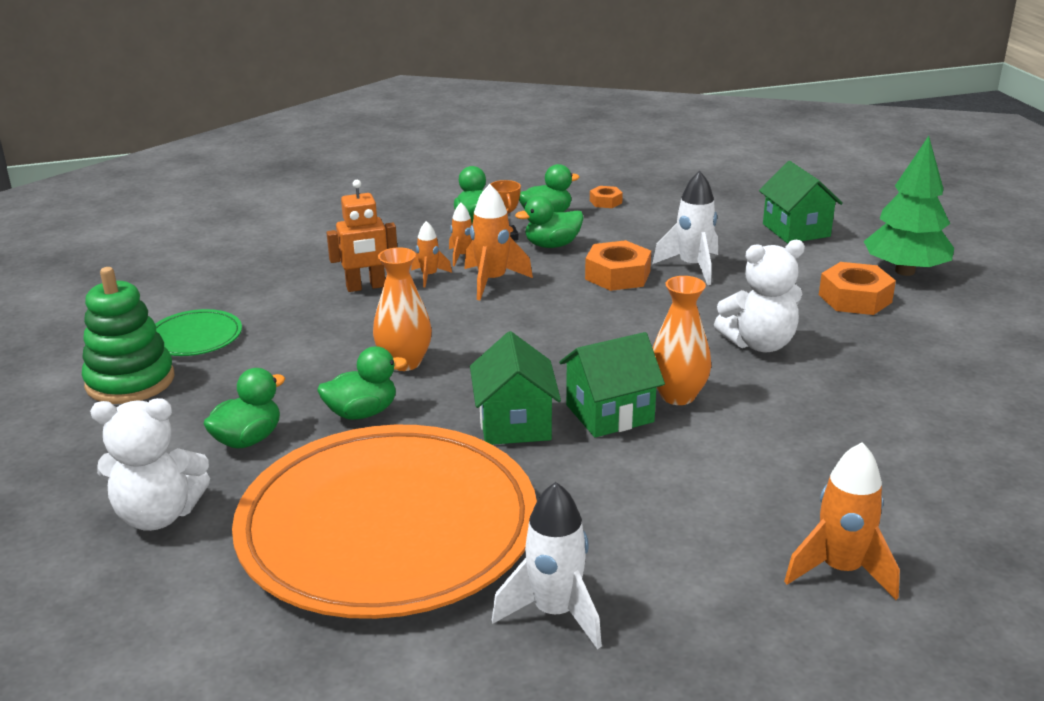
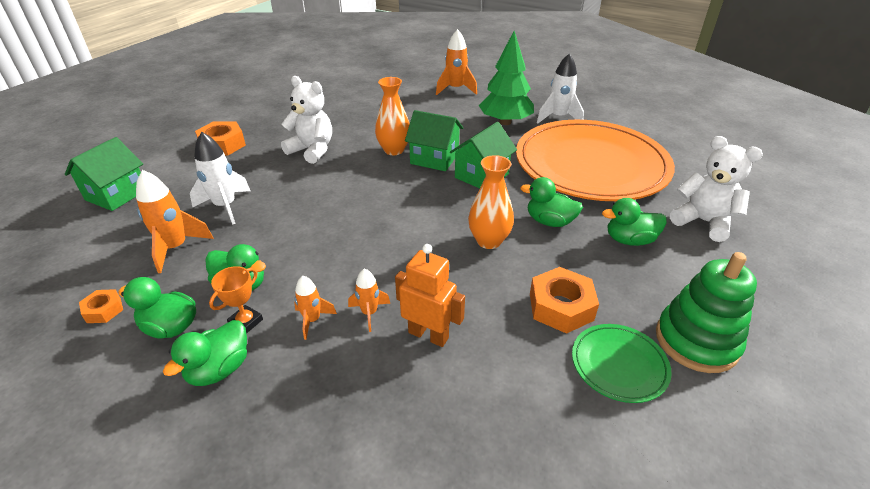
camera: 135 degrees left, 10 degrees up
orange rocket [464,184,533,300] -> orange rocket moved to [136,170,214,273]
orange nut [585,240,651,291] -> orange nut moved to [530,267,599,334]
green tree [864,136,954,276] -> green tree moved to [478,31,534,125]

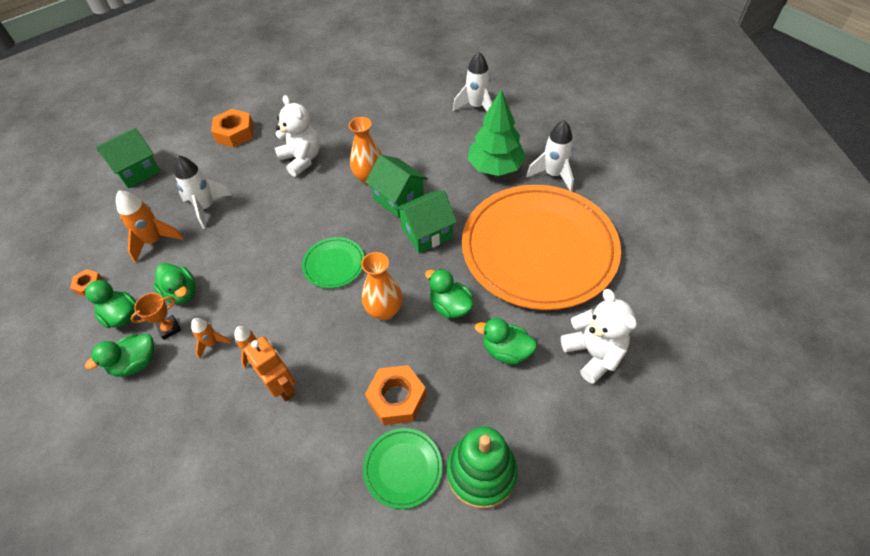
camera: 25 degrees right, 15 degrees up
orange rocket [436,29,477,95] -> white rocket [453,52,492,111]
none -> green plate [302,237,364,288]

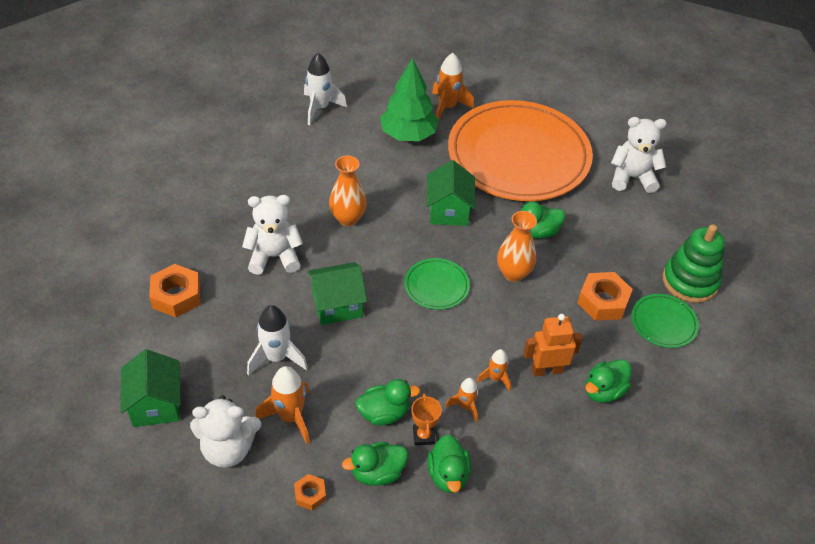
camera: 65 degrees left, 5 degrees down
green house [365,155,428,218] -> green house moved to [307,262,367,325]
green duck [475,318,537,365] -> green duck moved to [585,359,631,403]
white rocket [526,120,574,191] -> orange rocket [432,53,474,121]
none -> white teddy bear [190,395,261,468]

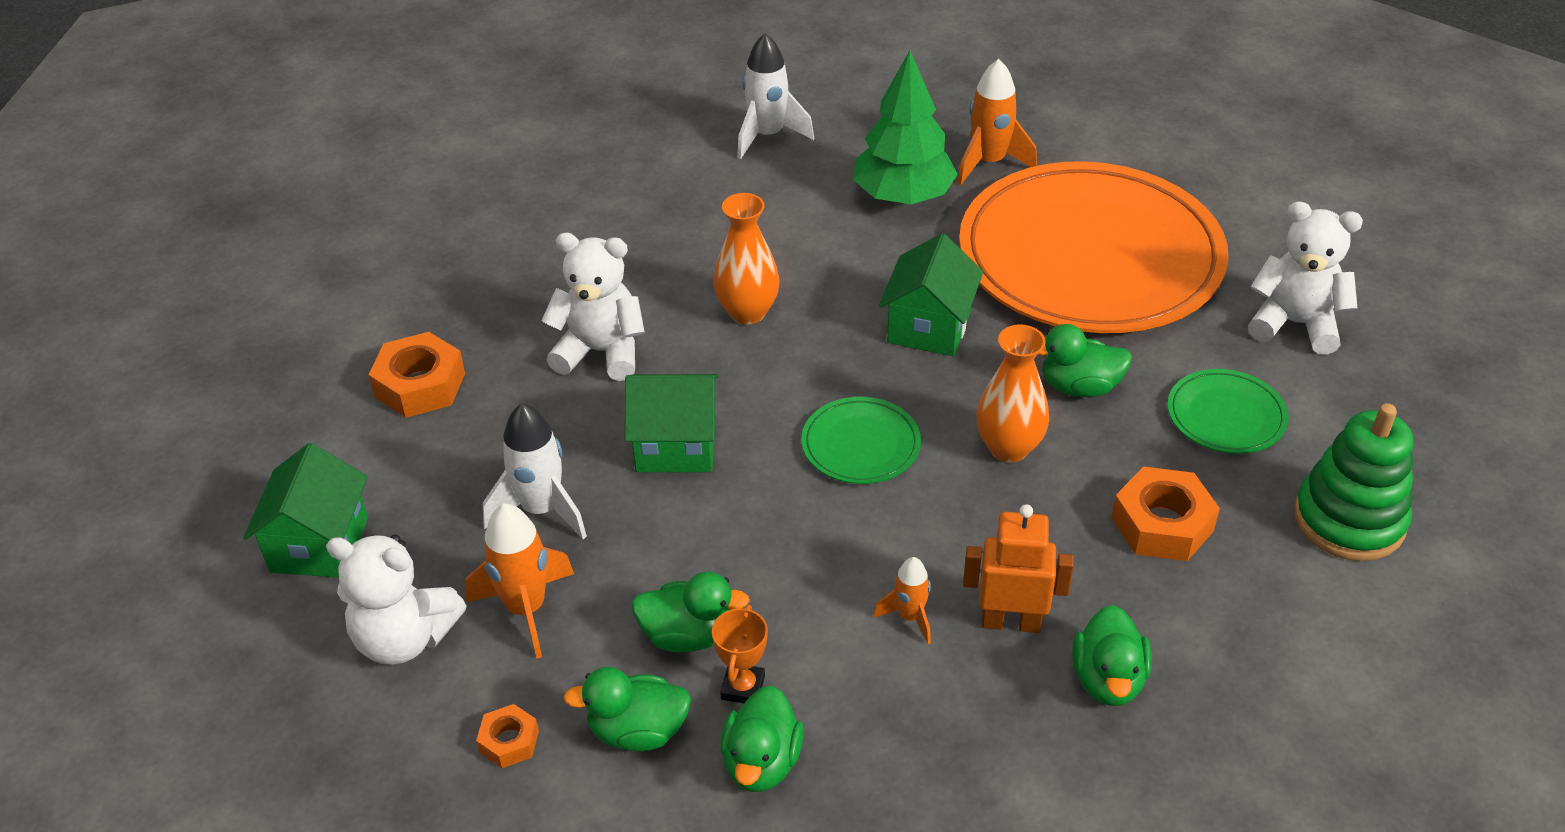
camera: 20 degrees right, 5 degrees down
orange rocket [446,378,478,422] -> none
green duck [585,359,631,403] -> green duck turned 60 degrees counterclockwise [1073,605,1152,706]
green plate [631,294,699,348] -> green plate moved to [1167,369,1288,454]

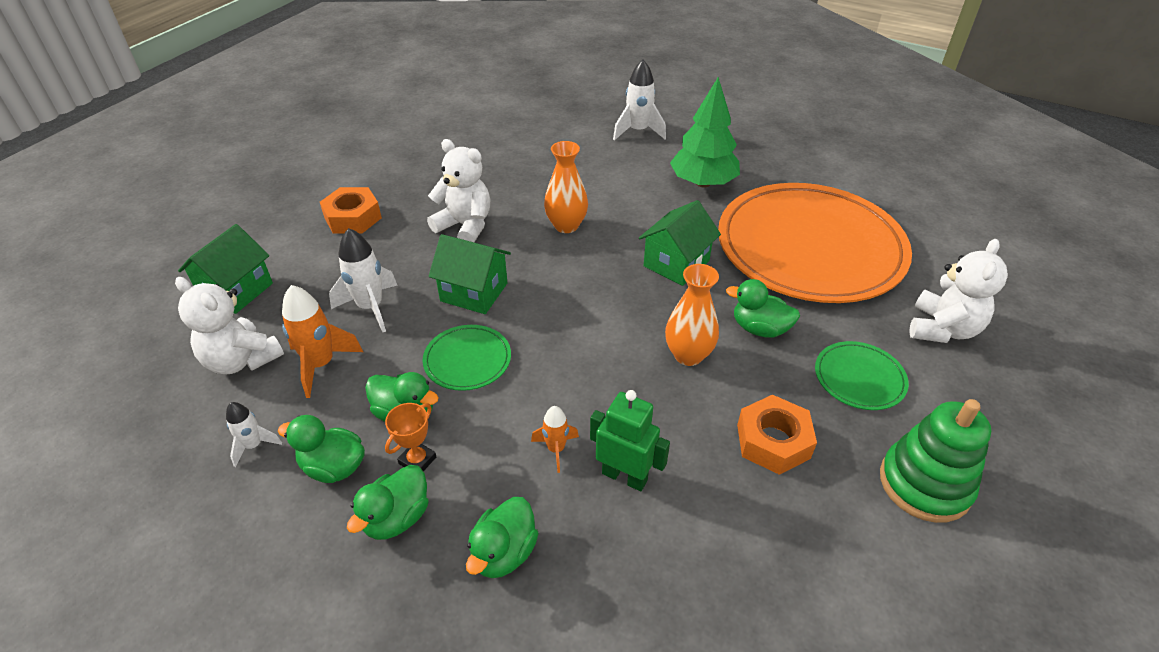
camera: 20 degrees right, 0 degrees up
orange nut [476,704,539,768] -> white rocket [226,402,282,467]
green plate [801,397,921,484] -> green plate moved to [423,325,511,391]
orange rocket [957,59,1037,186] -> none
orange robot [963,504,1074,633] -> green robot [590,390,670,491]
green duck [1073,605,1152,706] -> green duck moved to [466,497,539,578]
white teddy bear [1248,201,1363,355] -> white teddy bear turned 75 degrees clockwise [909,239,1008,343]

